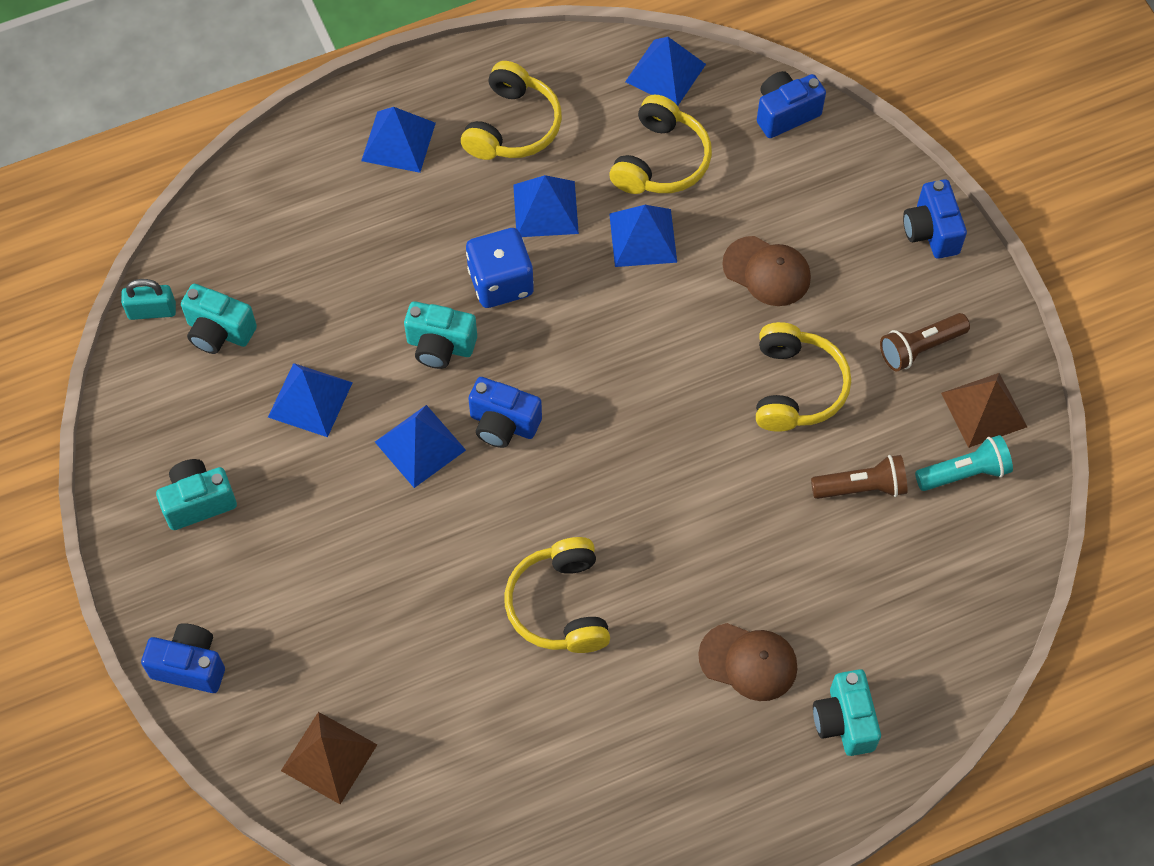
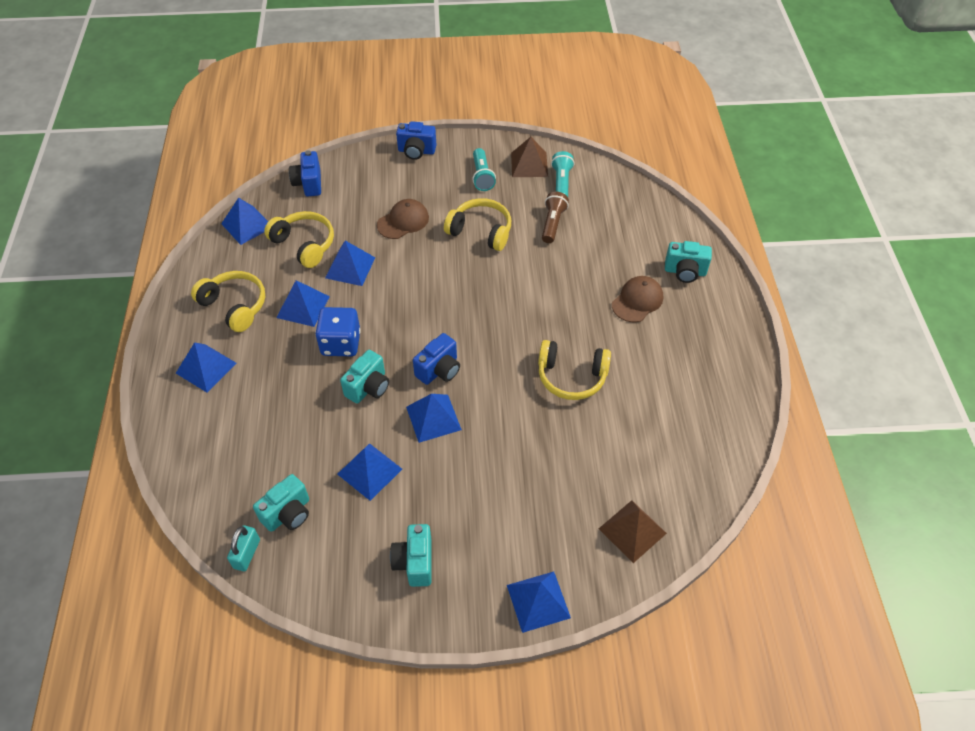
camera: 70 degrees left, 10 degrees down
blue camera [141,623,225,693] -> blue pyramid [507,571,571,633]
brown flashlight [880,313,970,371] -> turquoise flashlight [472,148,496,191]

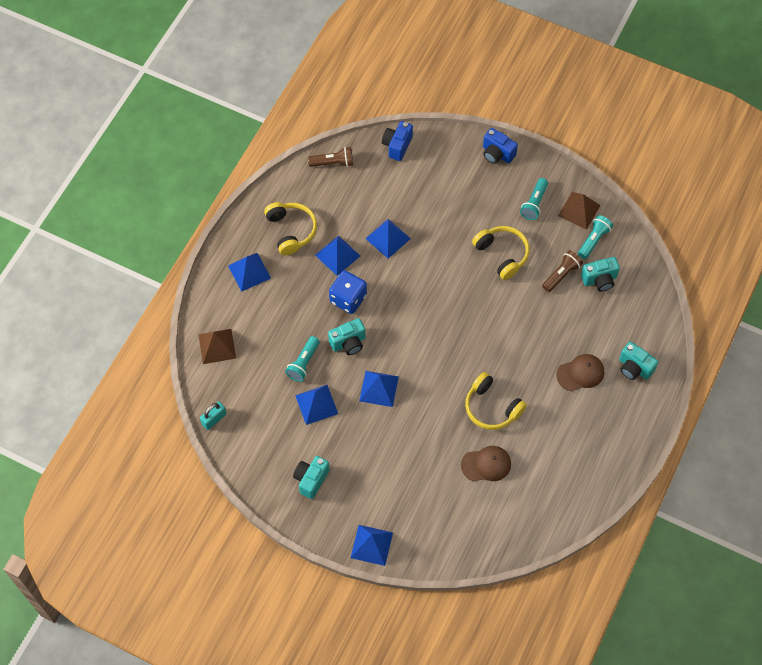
camera: 30 degrees right, 10 degrees up
blue pyramid [221,197,268,245] -> brown flashlight [308,147,353,167]
turquoise camera [253,474,309,532] -> turquoise camera moved to [581,257,620,292]
yellow headphones [264,211,334,268] -> none
brown cap [377,199,429,239] -> brown cap moved to [461,446,511,481]
blue camera [413,333,460,385] -> none
brown pyramid [599,500,667,563] -> brown pyramid moved to [198,329,236,364]
none -> turquoise flashlight [285,336,320,382]

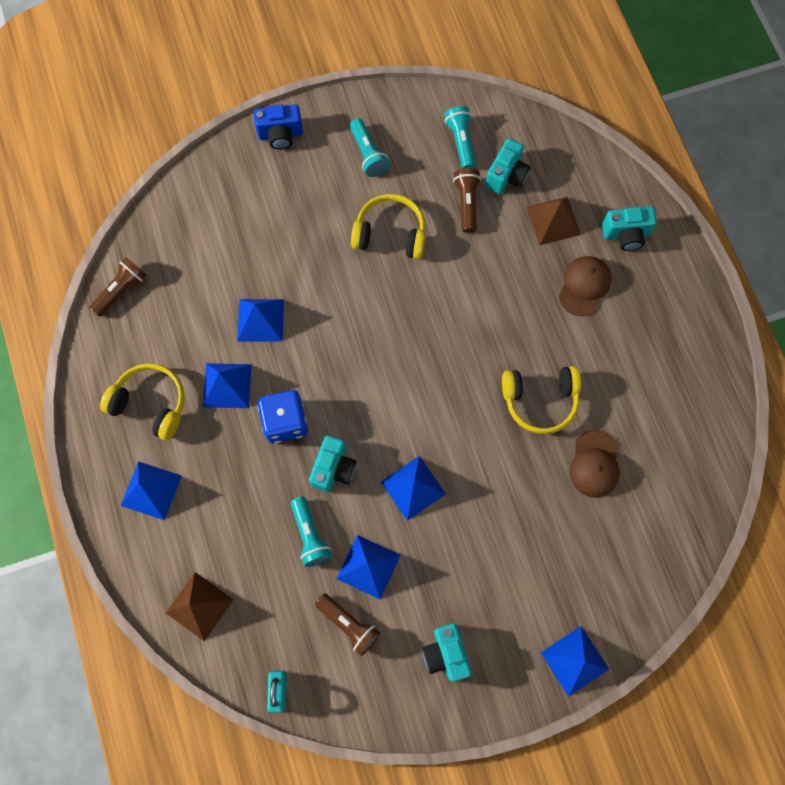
camera: 45 degrees left, 10 degrees up
blue camera [382,121,413,161] -> none
brown cap [461,446,511,481] -> brown cap turned 150 degrees clockwise [569,430,620,498]
brown pyramid [558,192,601,230] -> brown pyramid moved to [526,197,581,246]
none -> brown flashlight [315,593,380,656]

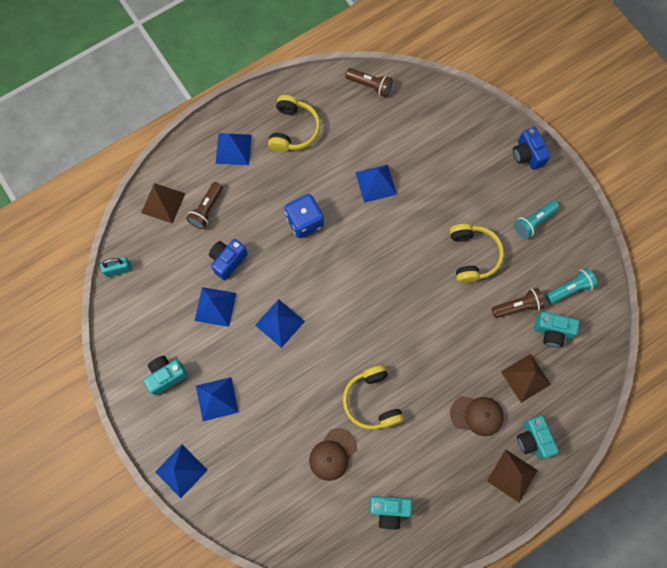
camera: 75 degrees right, 0 degrees up
blue pyramid [203,363,252,408] -> blue pyramid moved to [196,377,239,421]
turquoise flashlight [291,496,332,567] -> blue camera [209,239,248,280]
turquoise camera [309,435,357,492] -> turquoise camera moved to [369,496,412,530]
brown flashlight [315,593,380,656] -> brown flashlight moved to [186,182,223,229]
brown cap [569,430,620,498] -> brown cap turned 45 degrees counterclockwise [309,428,357,481]
none -> brown pyramid [487,449,538,503]

